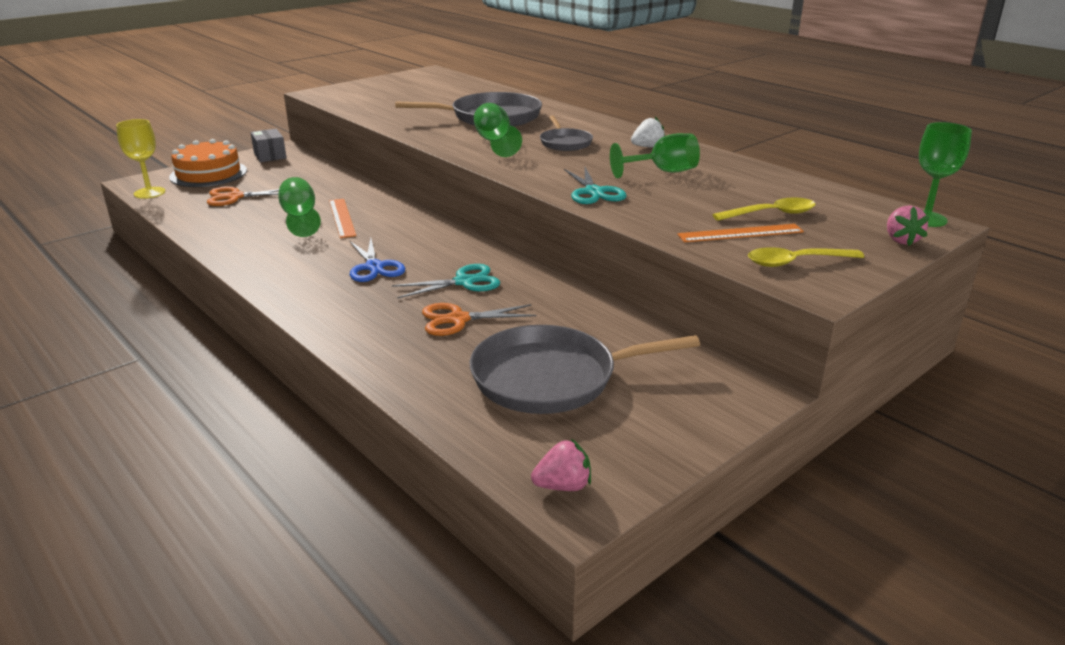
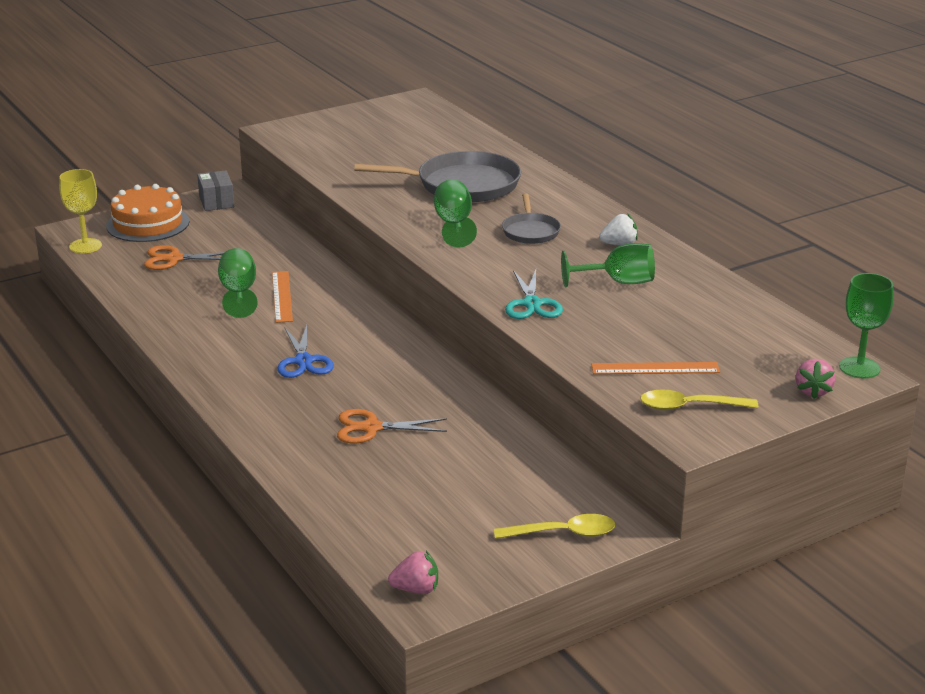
camera: 10 degrees right, 0 degrees up
turquoise scissors [392,264,500,299] -> none
grey pan [470,325,700,414] -> none
yellow spoon [713,197,815,221] -> yellow spoon moved to [494,514,615,539]

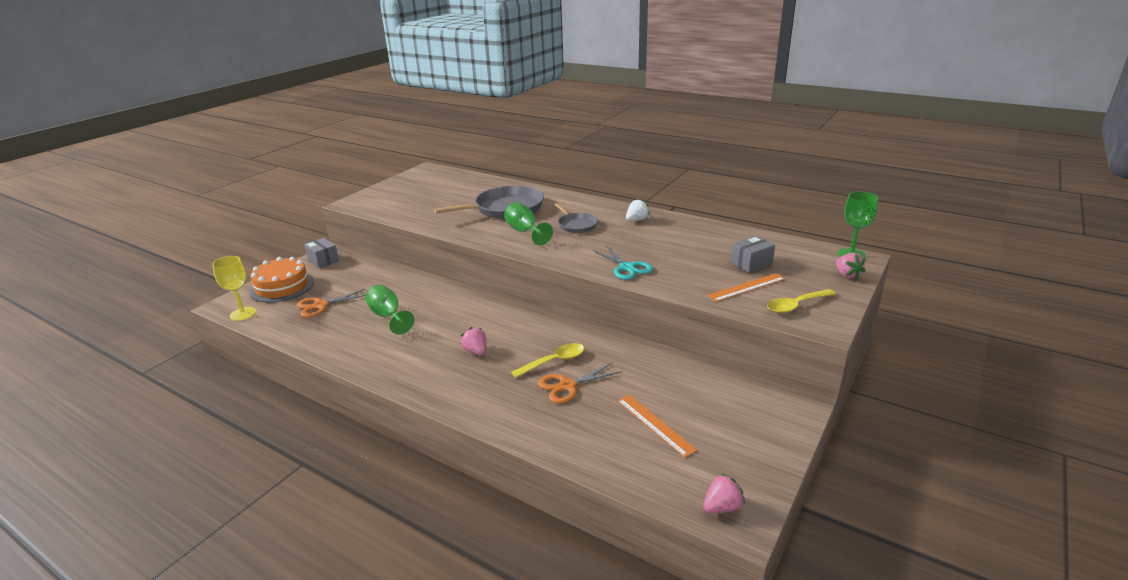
camera: 25 degrees left, 0 degrees up
orange ruler [272,271,293,323] -> orange ruler moved to [618,395,697,458]
blue scissors [277,325,334,378] -> pink strawberry [461,327,487,355]
yellow spoon [494,514,615,539] -> yellow spoon moved to [511,343,584,378]
green goblet [561,243,655,287] -> none
none -> grey box [731,236,775,273]

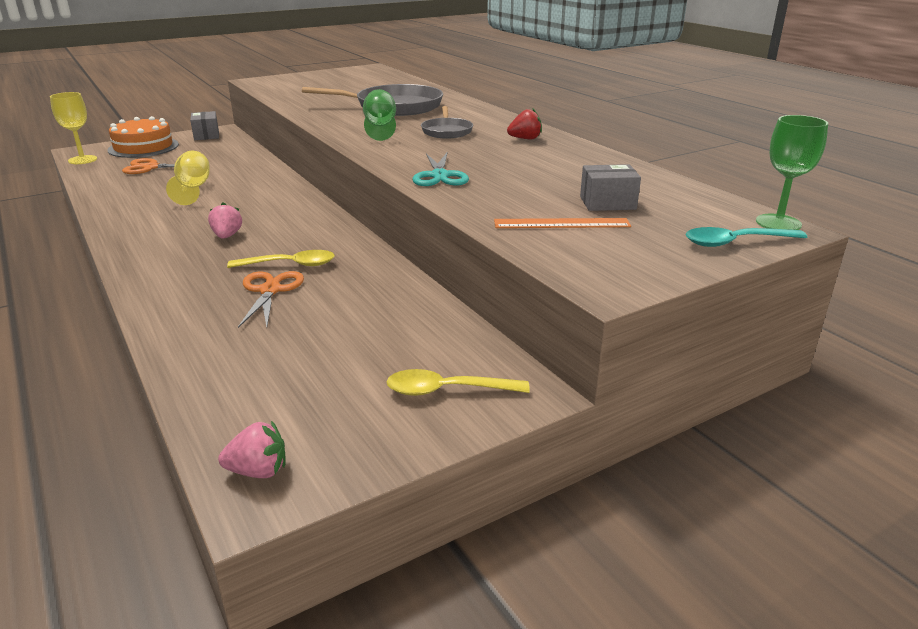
camera: 25 degrees right, 0 degrees up
green goblet [365,285,415,335] -> yellow goblet [166,151,210,205]
orange scissors [538,363,622,403] -> orange scissors turned 90 degrees clockwise [238,271,304,328]
orange ruler [618,395,697,458] -> none
white strawberry [626,198,650,221] -> red strawberry [507,109,542,139]
yellow spoon [767,289,836,313] -> yellow spoon moved to [386,369,530,396]
pink strawberry [836,253,866,280] -> turquoise spoon [686,227,807,247]

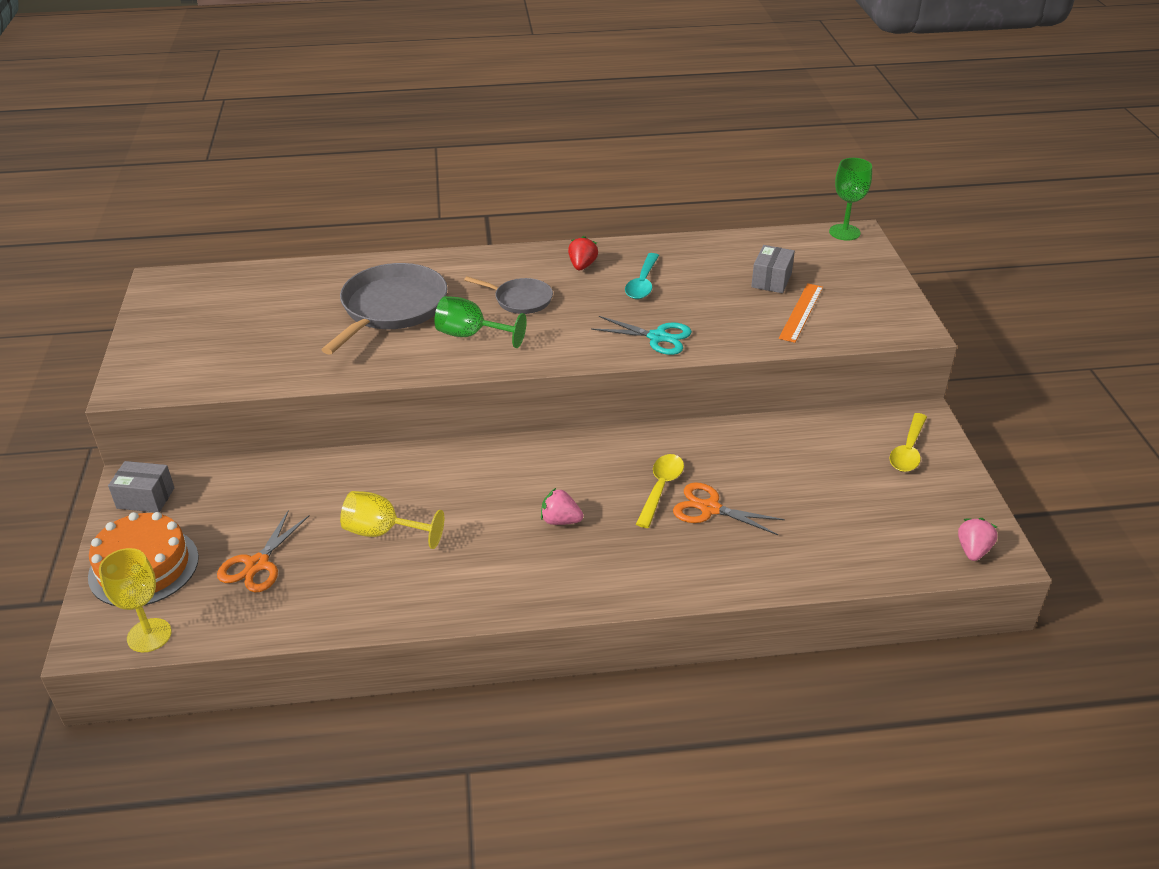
camera: 65 degrees left, 10 degrees up
turquoise spoon [686,227,807,247] -> turquoise spoon moved to [625,253,659,299]

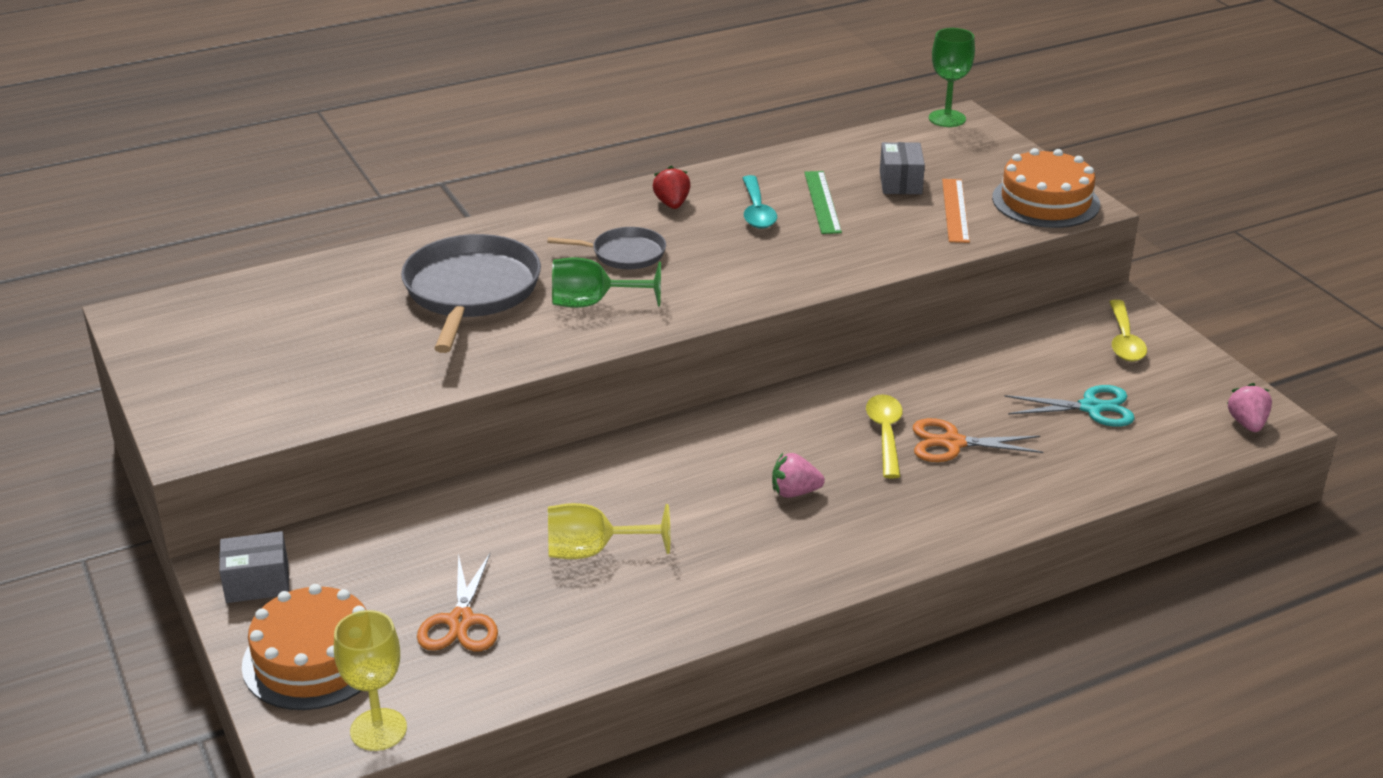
camera: 20 degrees left, 5 degrees down
turquoise scissors [591,316,692,355] -> turquoise scissors moved to [1004,385,1135,427]
none -> green ruler [804,171,842,234]
none -> orange cake [992,148,1100,228]

